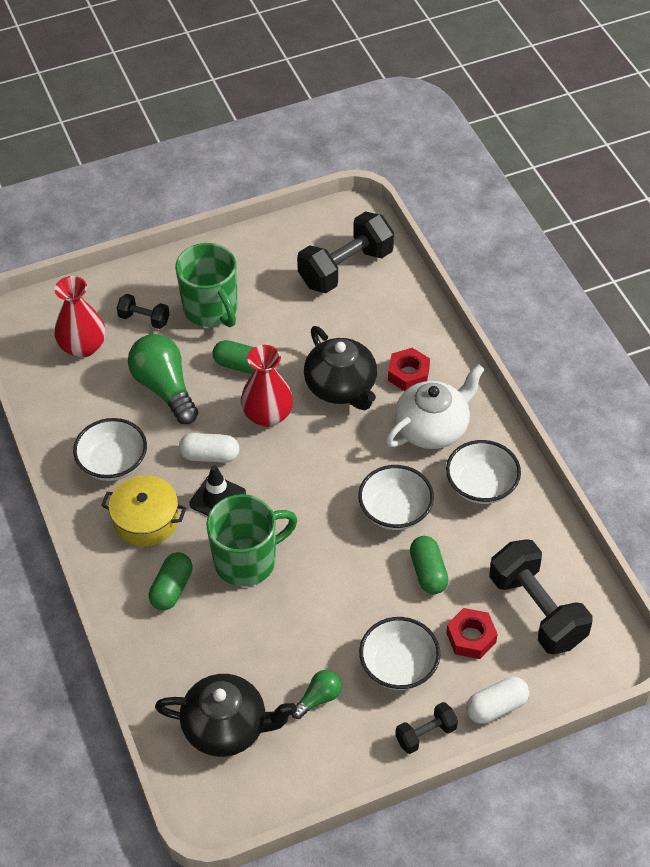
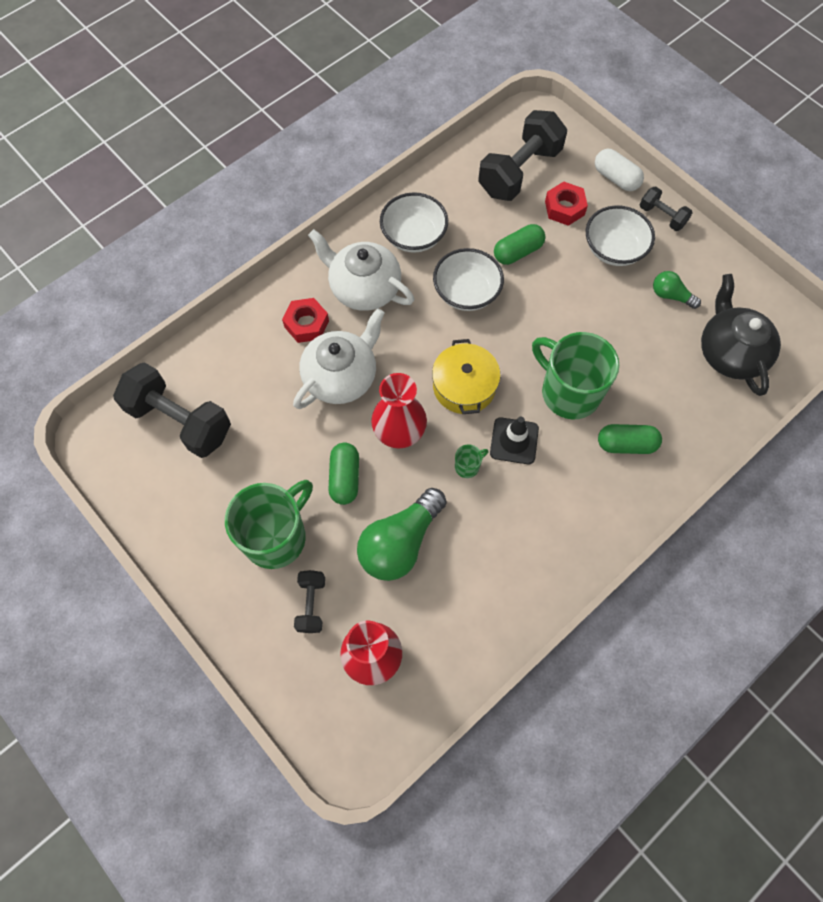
camera: 110 degrees left, 15 degrees up
white bowl [73,418,147,481] -> none
yellow pot [101,475,186,546] -> yellow pot moved to [432,339,500,414]
white capsule [179,433,239,463] -> green mug [455,444,488,478]
black teapot [304,326,377,410] -> white teapot [293,308,385,409]

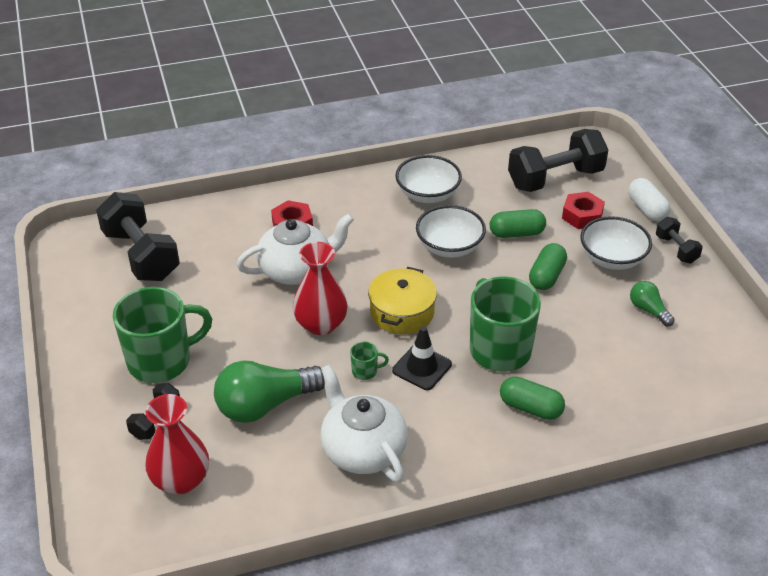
camera: 25 degrees right, 25 degrees down
white teapot [308,229,414,311] -> white teapot moved to [320,364,408,483]
green capsule [328,443,359,505] -> green capsule moved to [529,243,567,290]
black teapot [701,274,781,396] -> none

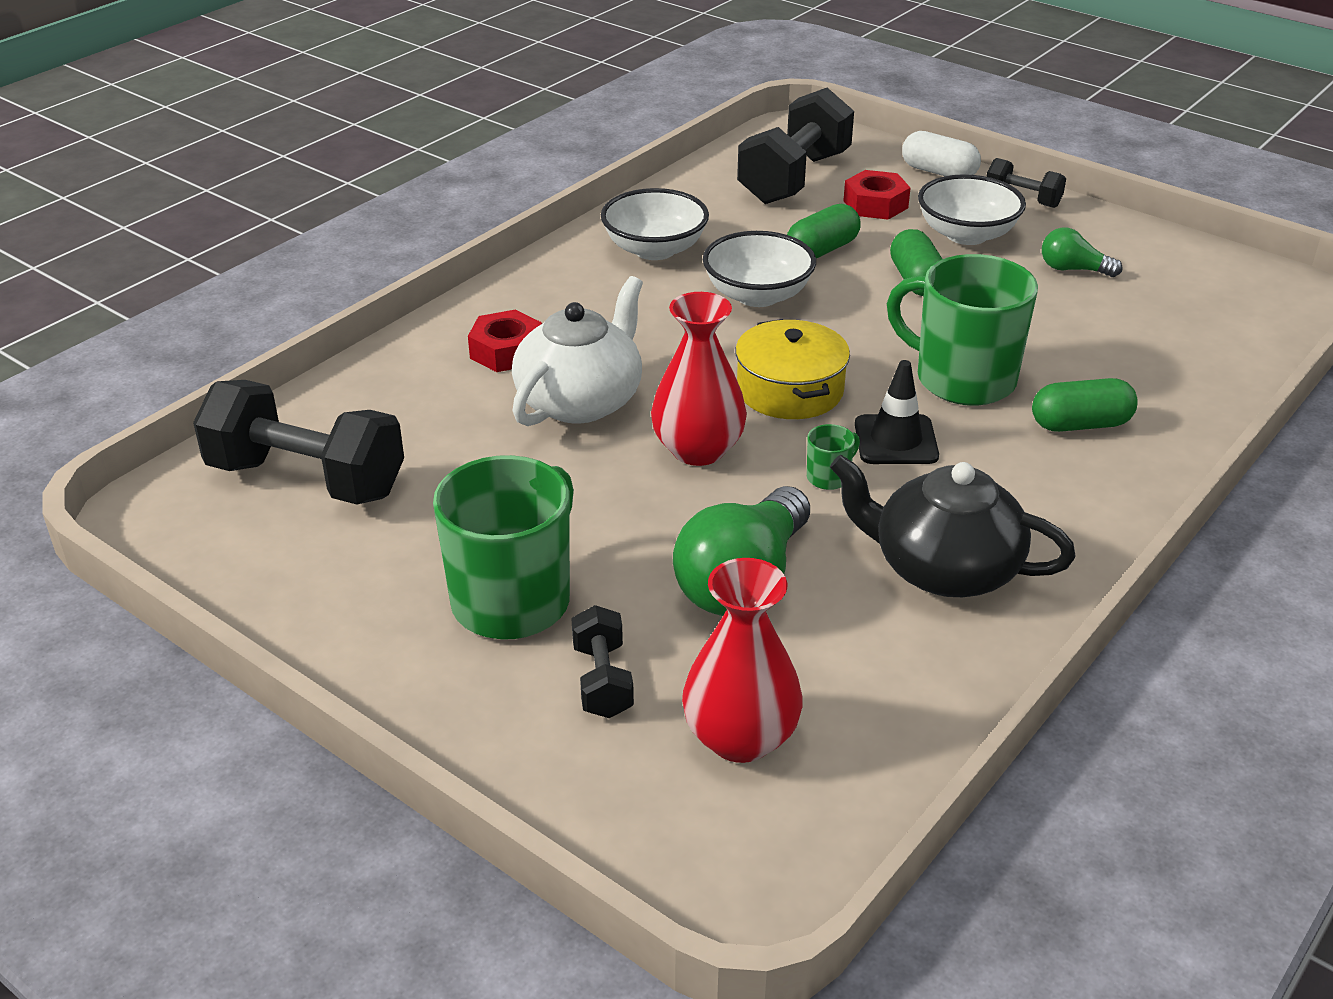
camera: 35 degrees left, 5 degrees down
white teapot [320,364,408,483] -> black teapot [830,454,1076,597]

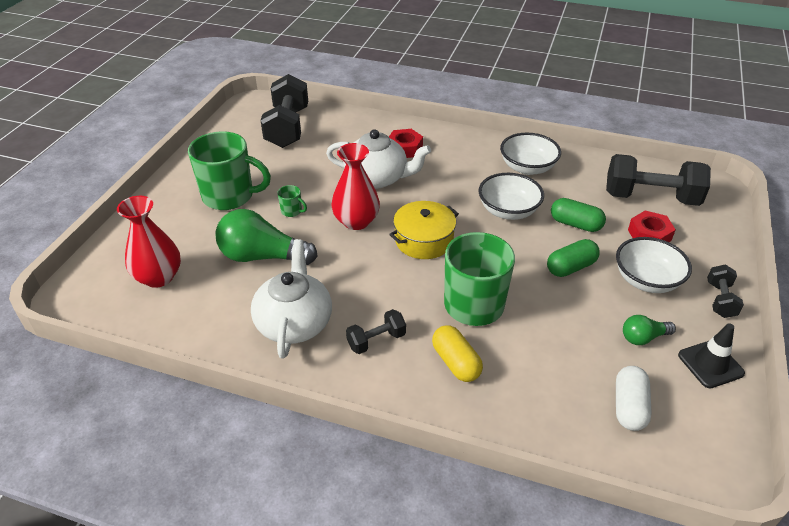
camera: 70 degrees right, 5 degrees up
black dumbbell [571,605,634,718] -> black dumbbell moved to [346,309,406,354]
green mug [807,424,860,490] -> green mug moved to [277,185,307,217]
black teapot [830,454,1076,597] -> white teapot [251,239,332,359]
black traffic cone [855,360,939,464] -> black traffic cone moved to [678,323,745,388]
white capsule [902,131,981,176] -> white capsule moved to [616,366,652,431]
green capsule [1032,378,1138,432] -> yellow capsule [432,325,483,382]
green light bulb [1042,227,1122,277] -> green light bulb turned 105 degrees counterclockwise [623,315,676,345]

